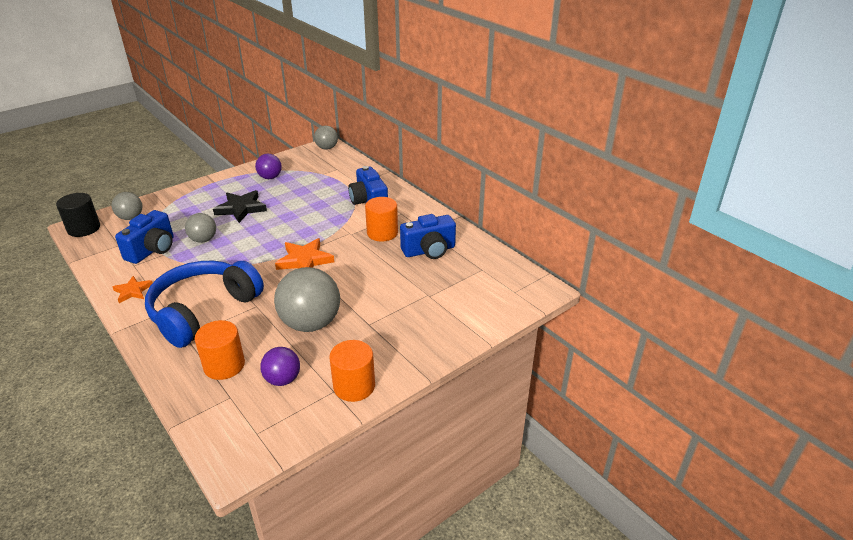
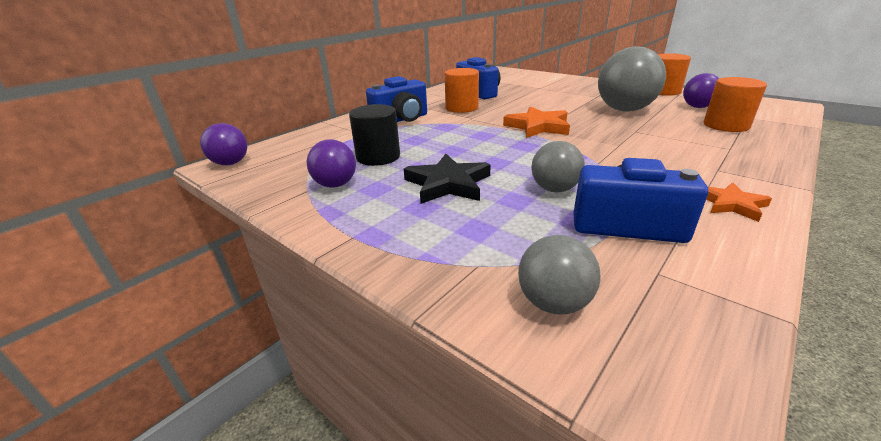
camera: 100 degrees left, 5 degrees down
black cylinder [56,193,100,237] -> black cylinder moved to [349,104,400,166]
blue headphones [145,261,264,348] -> none
grey ball [314,126,338,150] -> purple ball [200,123,247,165]

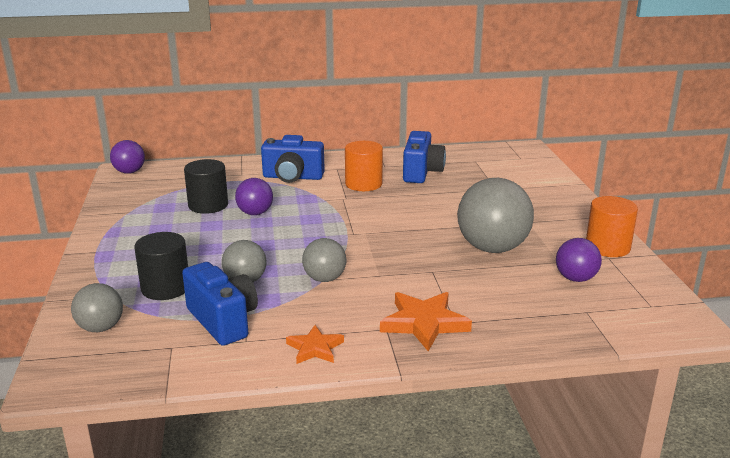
camera: 40 degrees right, 5 degrees down
purple ball [307,139,356,188] -> purple ball moved to [235,178,273,215]
black star [404,154,491,204] -> none
orange star [503,107,570,138] -> orange star moved to [380,292,472,351]
orange cylinder [704,77,767,132] -> none
none -> black cylinder [134,232,188,300]
none -> grey ball [302,238,346,282]

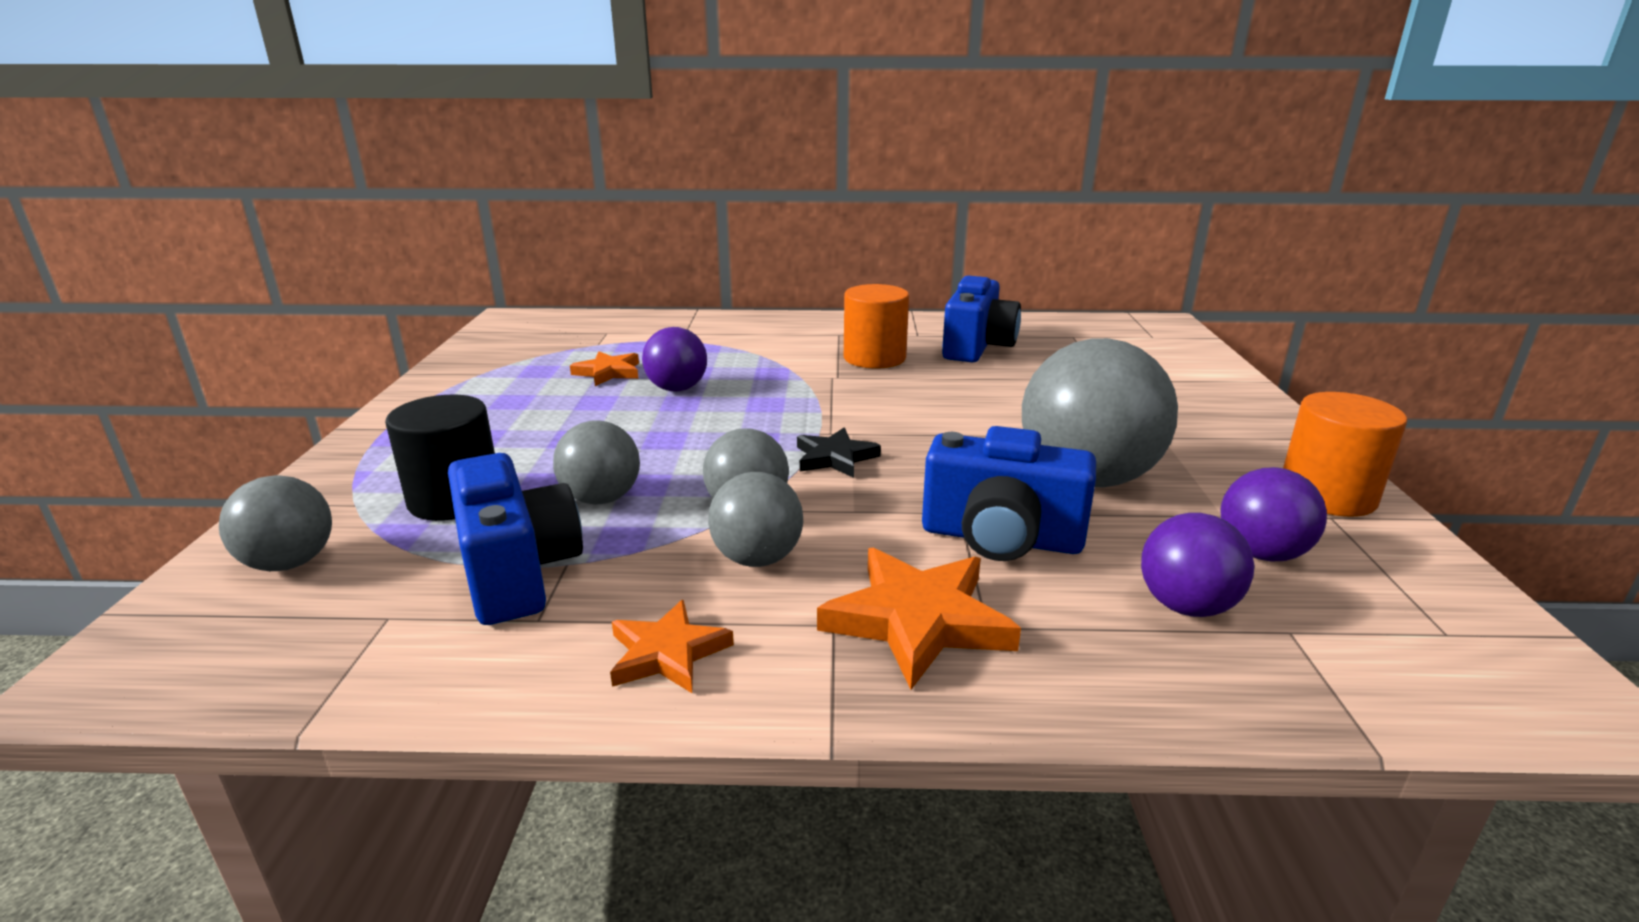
camera: 10 degrees right, 0 degrees up
purple ball [110,140,145,174] -> purple ball moved to [1141,513,1254,617]
black cylinder [184,159,228,214] -> orange star [570,351,639,386]
blue camera [261,135,325,183] -> blue camera moved to [922,426,1096,561]
none -> grey ball [708,472,803,567]
none -> black star [797,428,881,478]

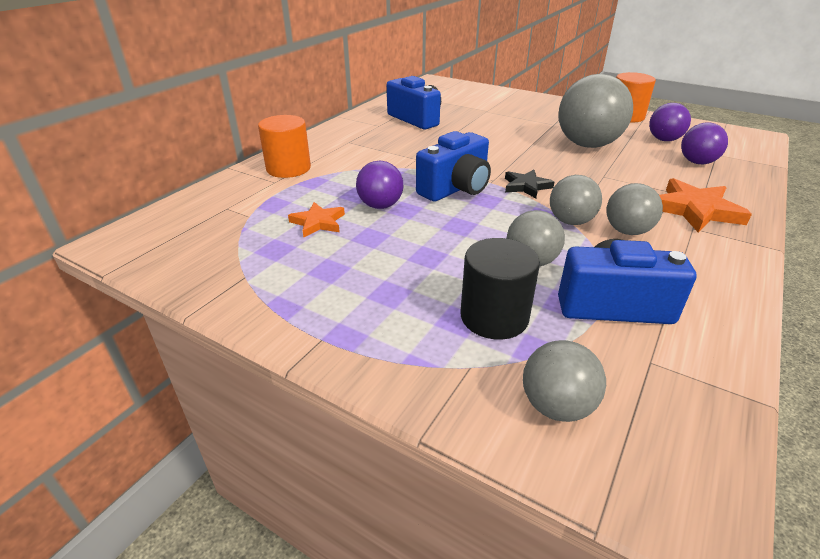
camera: 60 degrees left, 10 degrees up
orange star [610,600,734,693] -> none
orange cylinder [844,284,909,369] -> orange cylinder moved to [258,115,311,178]
blue camera [922,426,1096,561] -> blue camera moved to [416,131,491,202]

